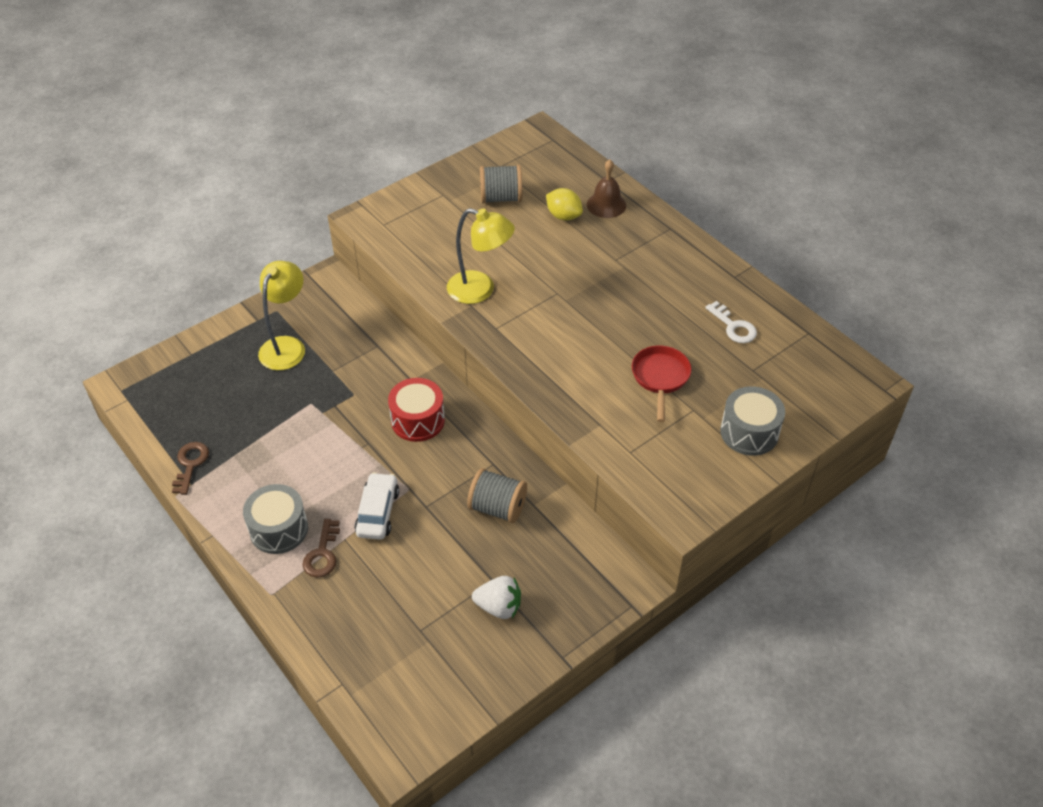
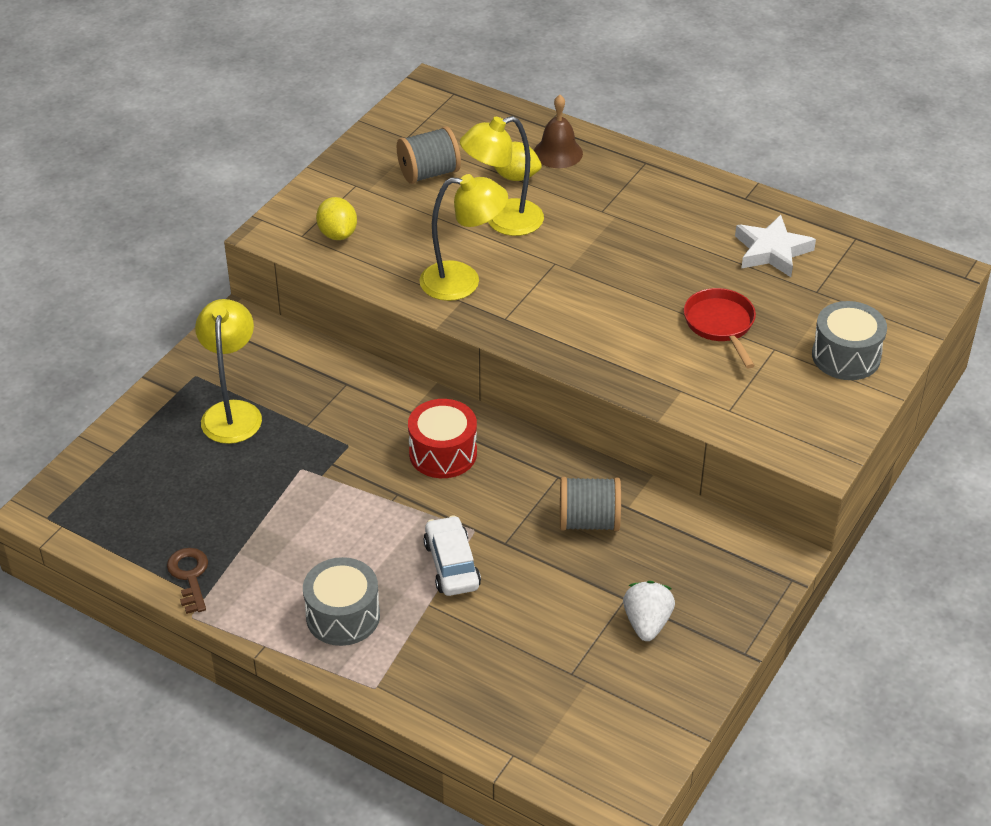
camera: 20 degrees left, 5 degrees down
brown key [302,519,340,578] -> none
white strawberry [472,576,521,619] -> white strawberry turned 75 degrees counterclockwise [623,581,675,641]
white key [705,301,757,343] -> white star [735,215,816,277]
none -> yellow lemon [316,197,357,240]
none -> yellow lamp [460,116,544,236]

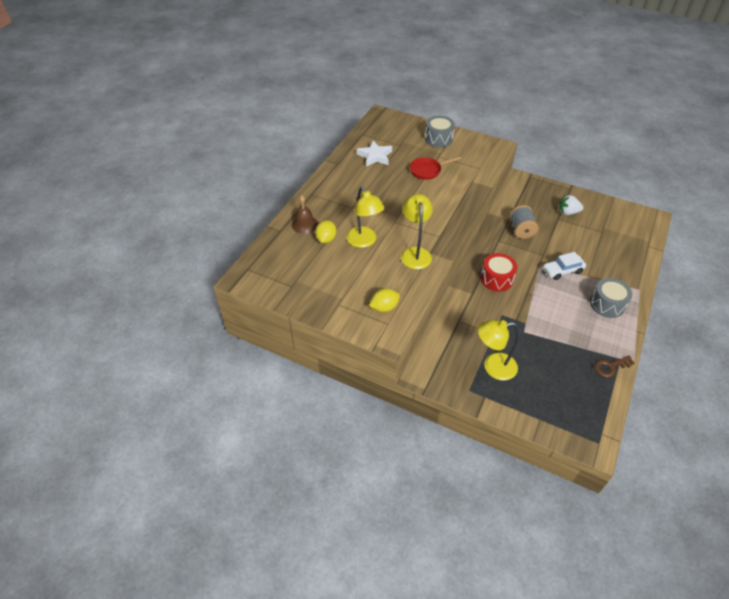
camera: 95 degrees left, 5 degrees up
grey spool [397,126,461,184] -> none

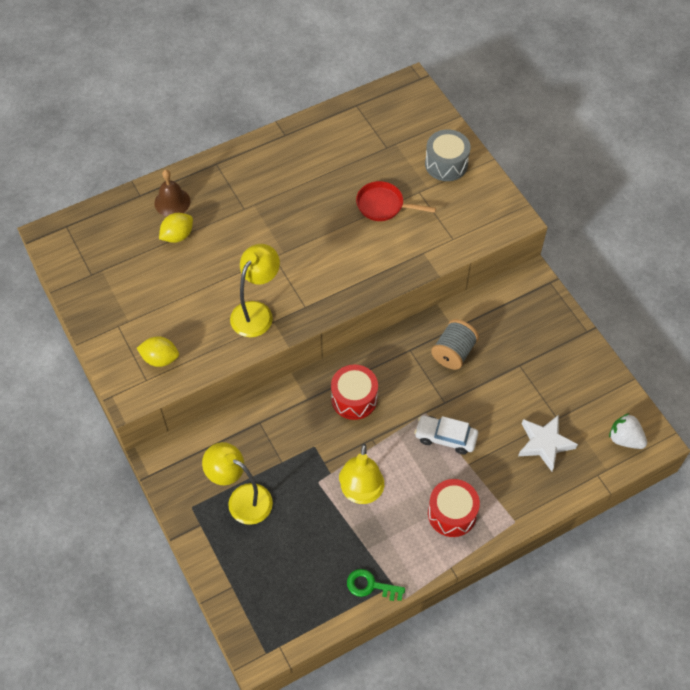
camera: 35 degrees right, 10 degrees up
yellow lamp [347,187,385,248] -> yellow lamp moved to [339,443,384,504]
white star [357,141,392,167] -> white star moved to [518,415,578,472]
white strawberry [559,195,583,215] -> white strawberry moved to [609,413,647,449]
grey drum [590,278,632,318] -> red drum [428,479,480,537]
brown key [594,355,635,377] -> green key [347,569,405,601]

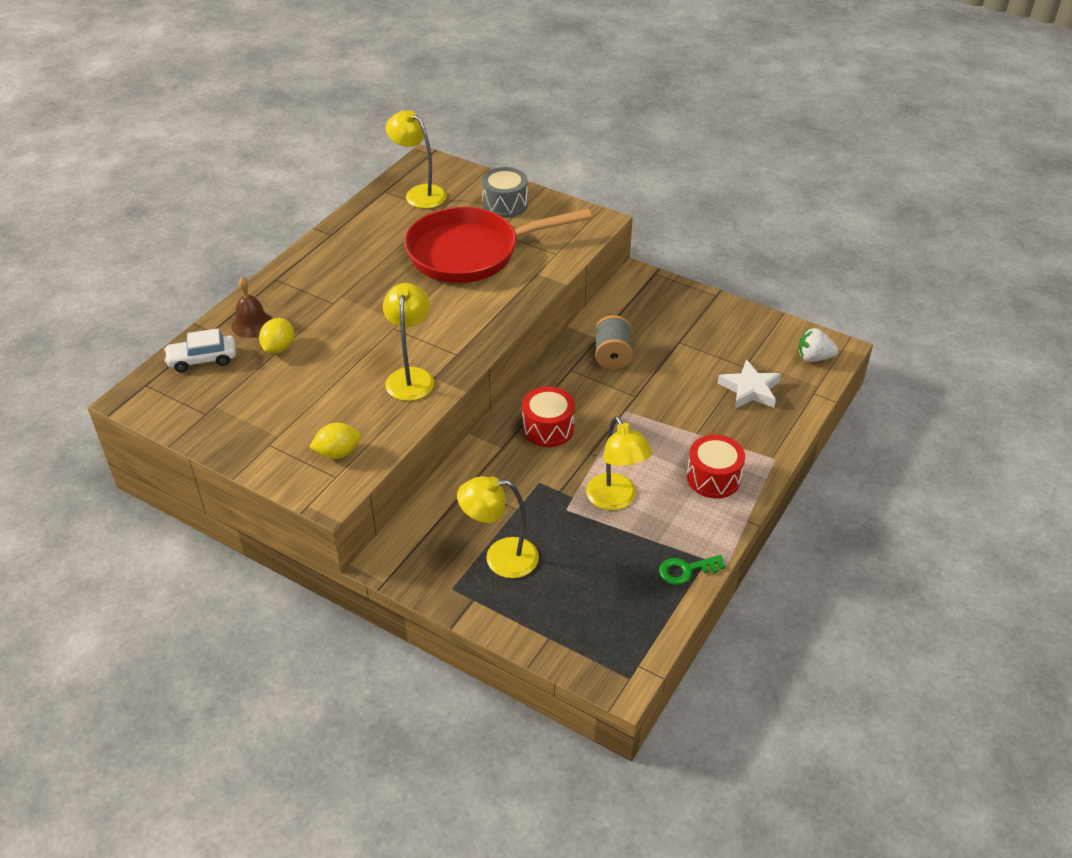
camera: 30 degrees left, 15 degrees down
red pan [356,181,436,221] -> red pan [404,207,592,283], size x2.18
white car [414,416,478,455] -> white car moved to [164,328,236,372]
none -> yellow lamp [386,110,447,209]

